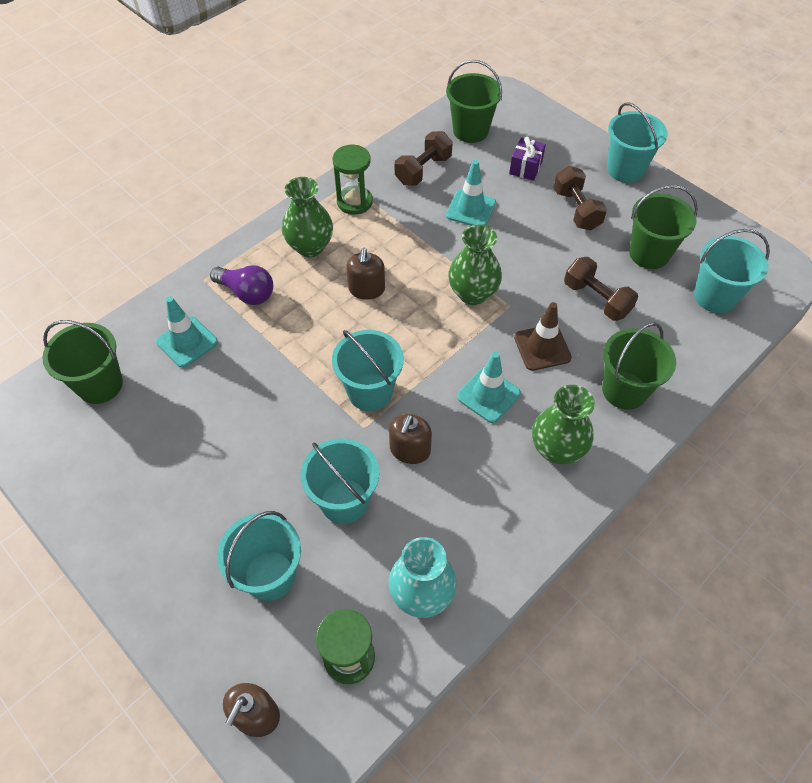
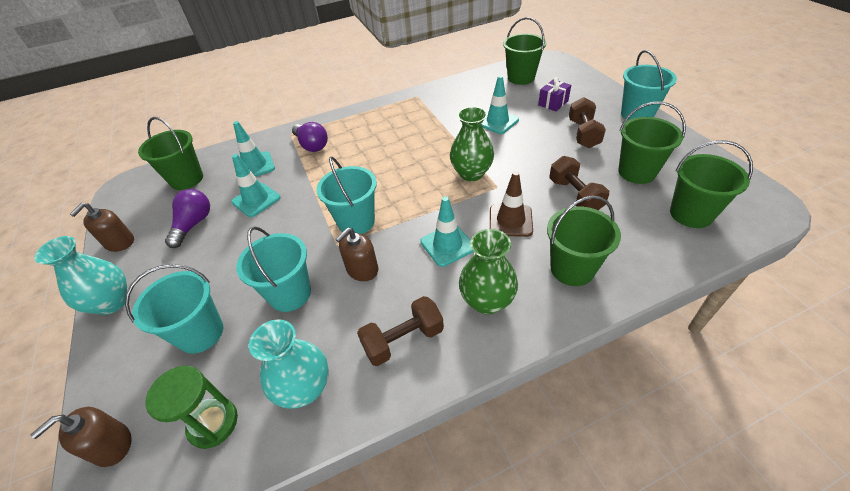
camera: 25 degrees right, 10 degrees down
green vase [282,177,333,257] -> none
green hourglass [332,145,373,215] -> none
brown soap dispenser [346,248,385,300] -> brown soap dispenser moved to [70,203,134,252]
brown dumbbell [395,131,453,186] -> brown dumbbell moved to [357,296,444,366]
turquoise bucket [694,229,770,313] -> green bucket [670,140,753,228]
none -> turquoise vase [34,236,127,315]
none -> purple light bulb [165,189,210,248]
none -> turquoise traffic cone [232,154,281,217]

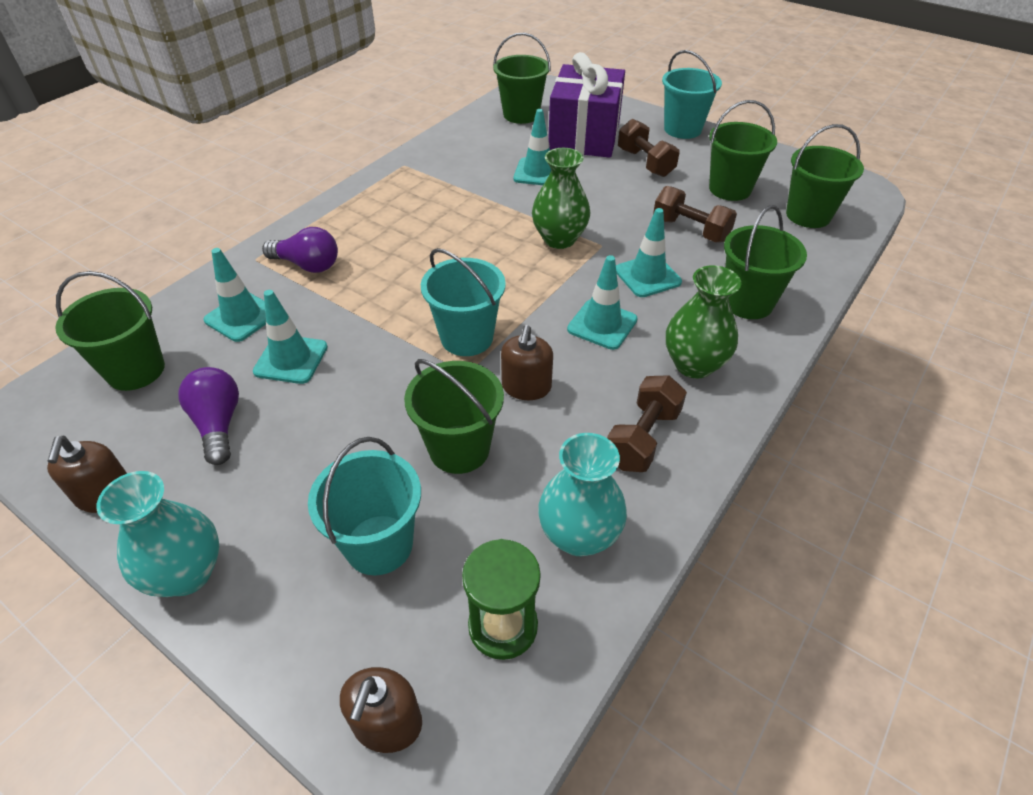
camera: 35 degrees left, 0 degrees up
turquoise bucket [236,226,311,312] -> green bucket [404,359,504,474]
brown traffic cone [490,171,533,237] -> turquoise traffic cone [616,208,682,297]
purple gift [538,77,571,112] -> purple gift [548,52,625,158], size x2.35

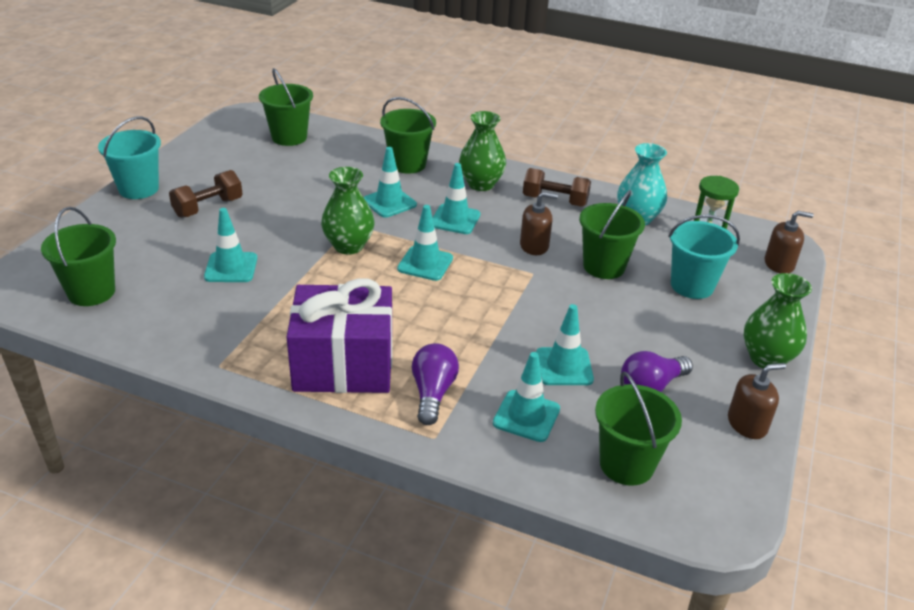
camera: 105 degrees left, 10 degrees down
turquoise vase [96,471,219,597] -> green vase [744,273,812,368]
turquoise bucket [421,248,506,356] -> none
purple gift [548,52,625,158] -> purple gift moved to [287,278,392,393]
brown dumbbell [653,186,737,243] -> none
green bucket [709,100,777,201] -> none
none -> turquoise traffic cone [397,205,453,281]

